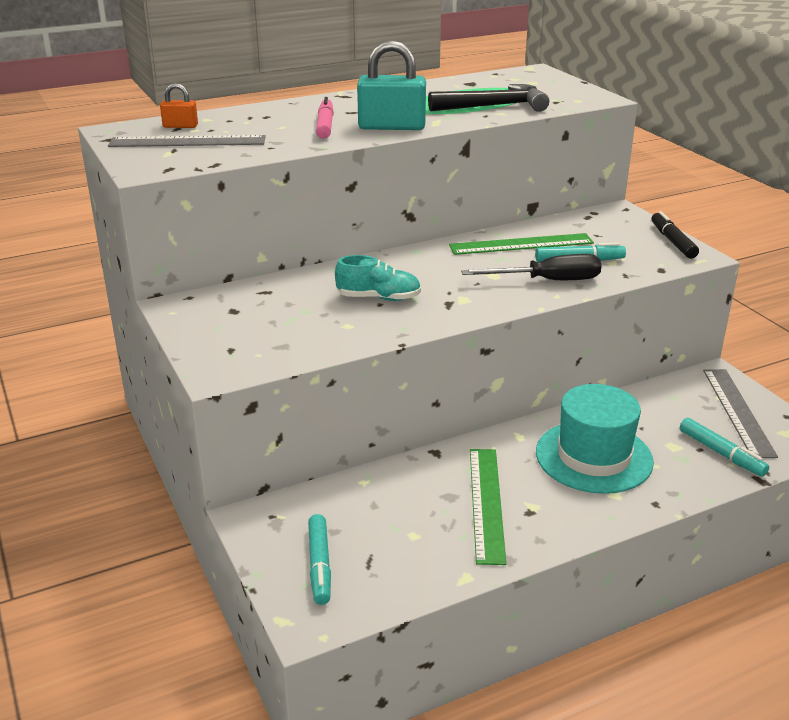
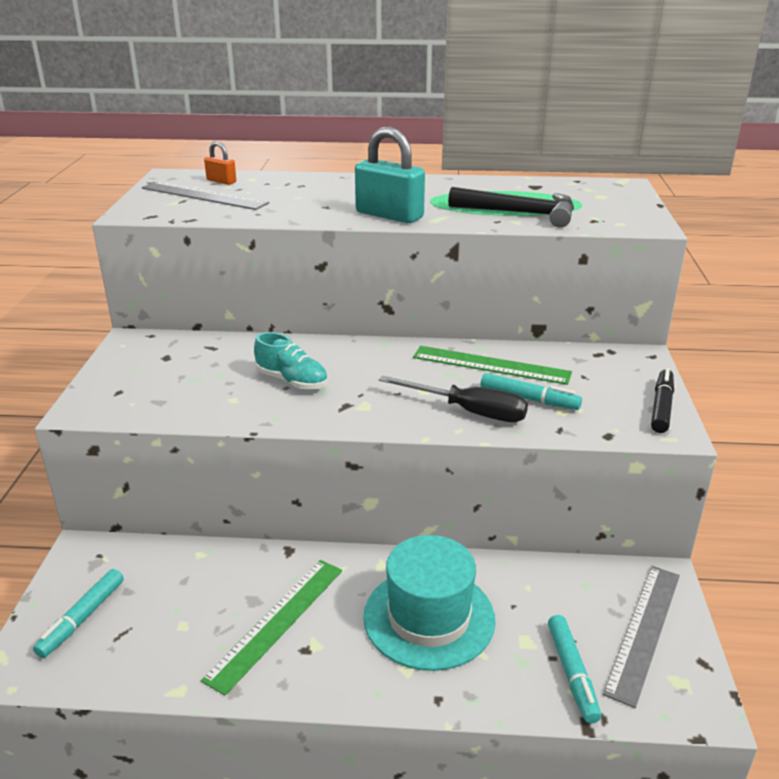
camera: 30 degrees right, 0 degrees up
pink marker [316,97,334,139] -> none

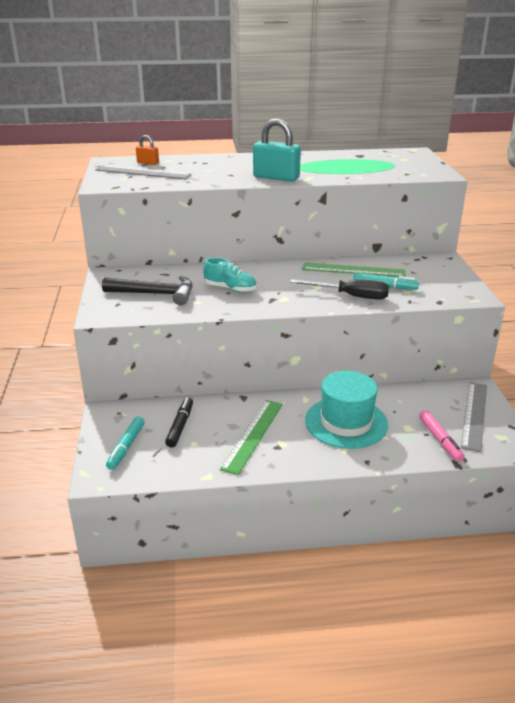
camera: 10 degrees left, 0 degrees up
black hammer [448,187,574,228] -> black hammer moved to [102,276,192,305]
turquoise marker [548,615,601,723] -> pink marker [419,410,465,462]
black marker [651,368,674,433] -> black marker moved to [165,397,193,448]

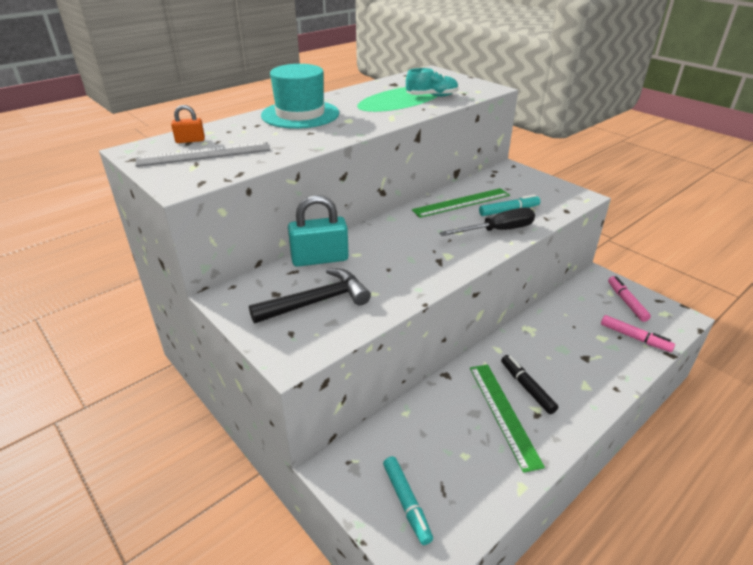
camera: 35 degrees left, 5 degrees up
black marker [165,397,193,448] -> black marker moved to [501,355,558,414]
turquoise shoe [203,258,257,293] -> turquoise shoe moved to [406,68,459,97]
turquoise padlock [253,118,301,182] -> turquoise padlock moved to [288,195,349,267]
turquoise hat [305,371,388,449] -> turquoise hat moved to [261,64,339,129]
grey ruler [461,382,487,452] -> pink marker [608,276,651,322]

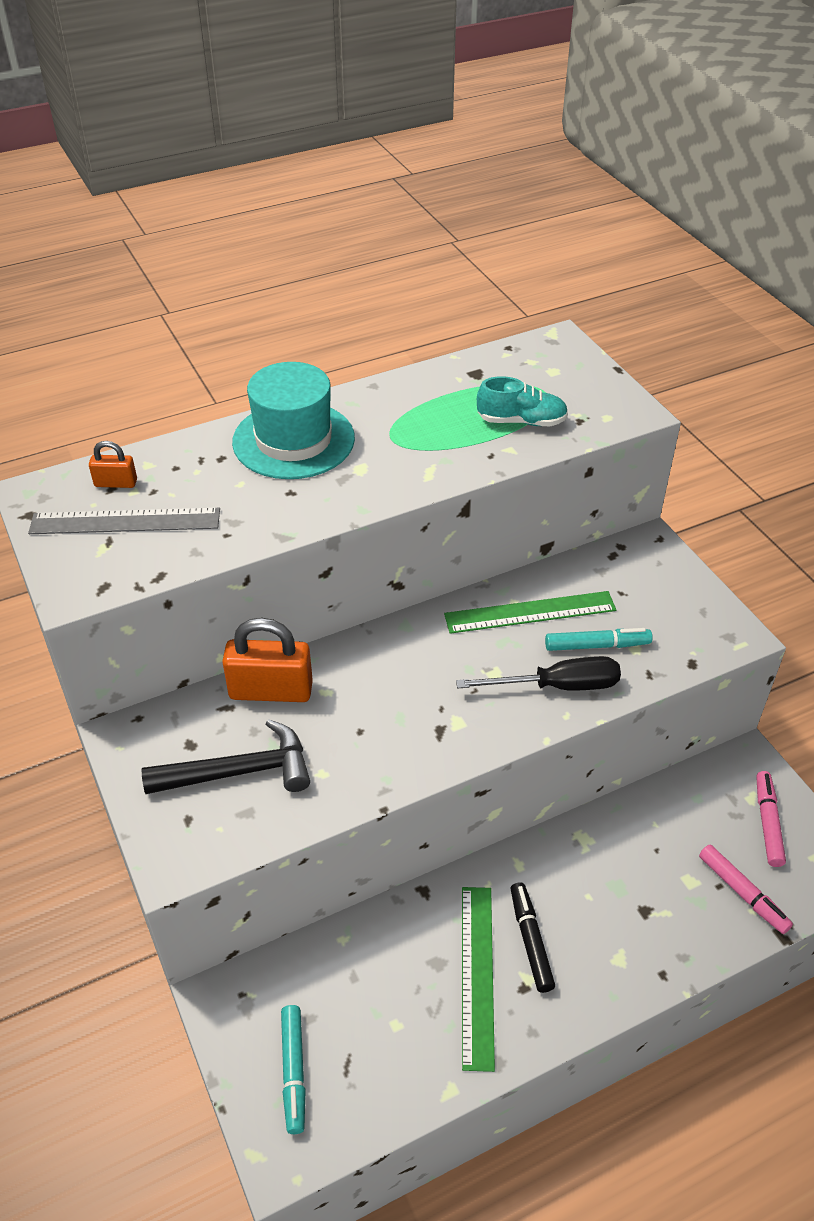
camera: 15 degrees right, 10 degrees up
turquoise padlock [288,195,349,267] -> orange padlock [222,618,313,702]

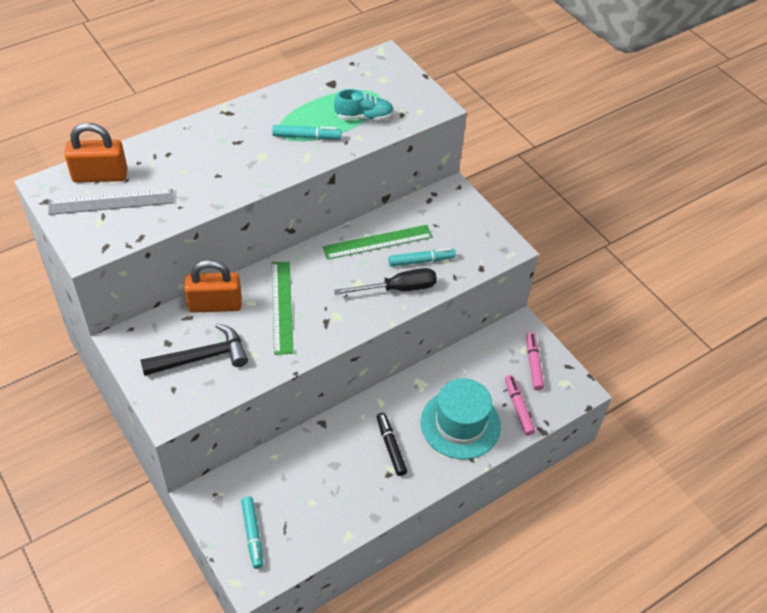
camera: 10 degrees left, 5 degrees up
orange padlock [89,441,137,488] -> orange padlock [64,123,127,183], size x1.95
turquoise hat [232,362,355,479] -> turquoise hat moved to [421,378,501,459]
green ruler [462,887,495,1072] -> green ruler moved to [272,262,294,355]
pink marker [699,845,793,934] -> pink marker turned 150 degrees counterclockwise [505,375,535,436]
none -> turquoise marker [272,125,342,139]

